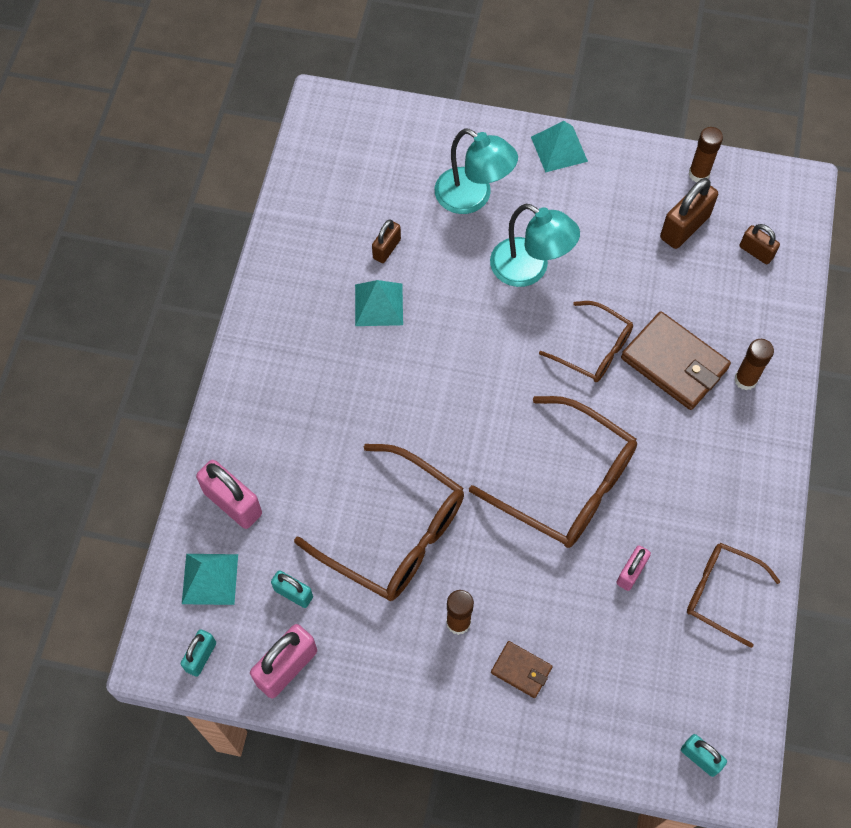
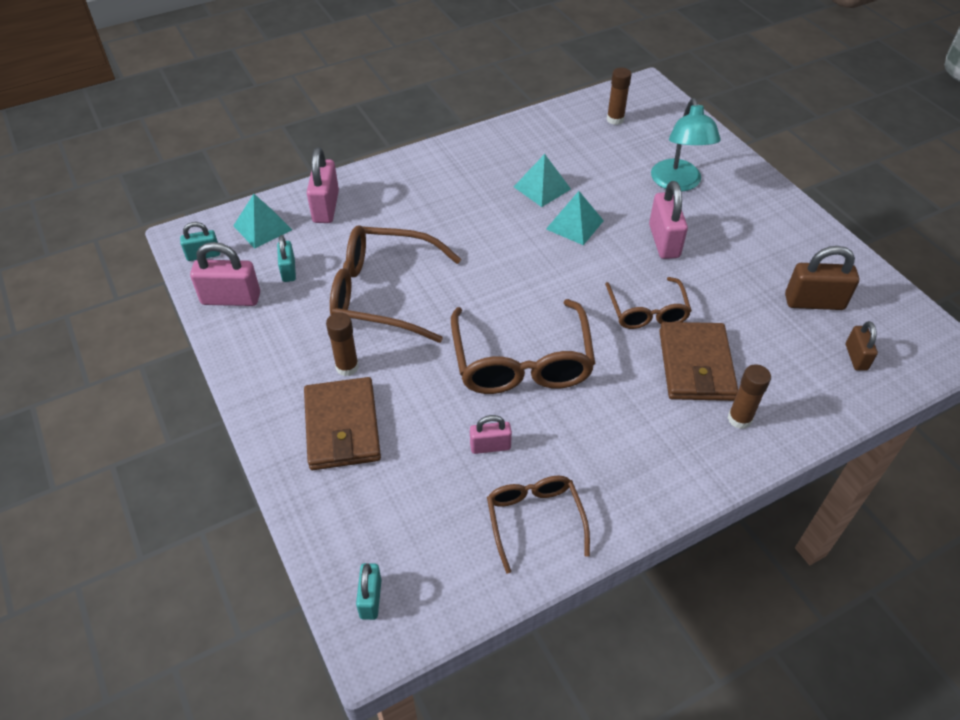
camera: 50 degrees right, 15 degrees down
brown glasses [294,444,464,601] -> brown glasses turned 105 degrees clockwise [330,226,461,343]
brown padlock [372,220,401,263] -> none
turquoise lamp [490,204,580,287] -> pink padlock [649,181,688,259]
brown wallet [491,641,553,698] -> brown wallet [304,377,381,470], size x1.93
turquoise pyramid [531,121,588,173] -> turquoise pyramid moved to [546,191,604,245]
brown glue stick [689,127,723,182] -> brown glue stick moved to [607,68,632,125]

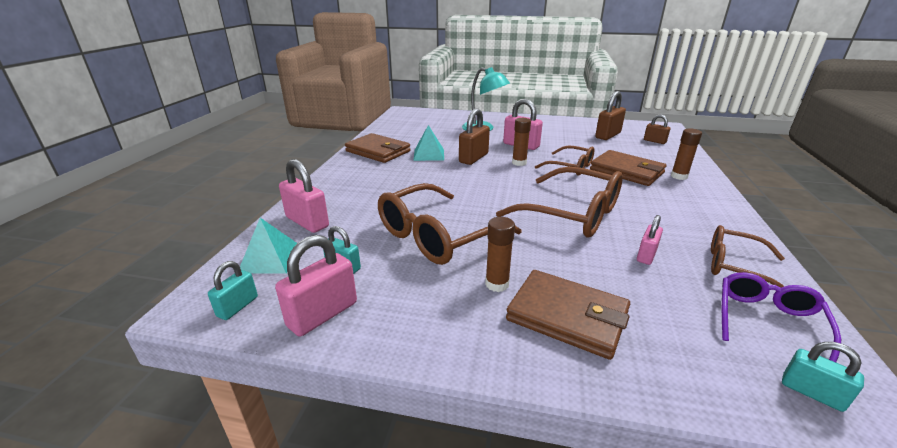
camera: 50 degrees left, 20 degrees down
turquoise pyramid [546,191,604,245] -> brown padlock [459,108,490,165]
brown glue stick [607,68,632,125] -> brown glue stick moved to [512,118,531,166]
none -> brown wallet [345,133,411,163]
none -> purple glasses [722,272,841,362]

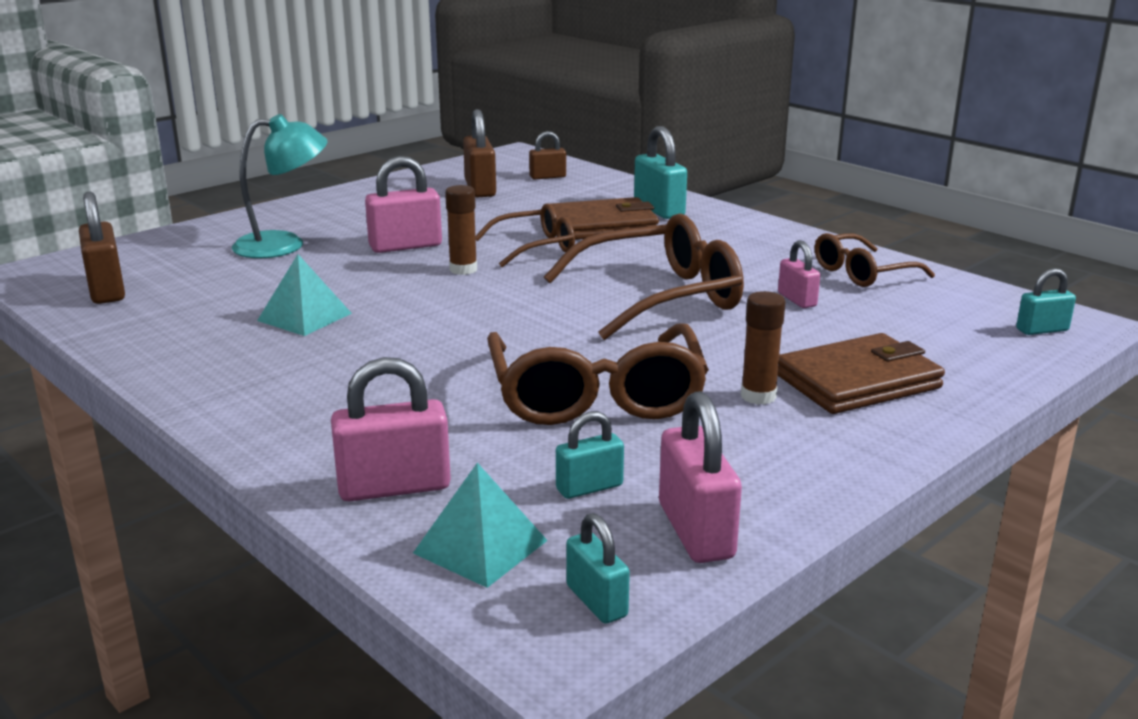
camera: 55 degrees left, 5 degrees down
brown wallet [345,133,411,163] -> none
brown padlock [459,108,490,165] -> brown padlock moved to [79,192,125,304]
brown glue stick [671,129,702,180] -> turquoise padlock [634,126,687,219]
purple glasses [722,272,841,362] -> none

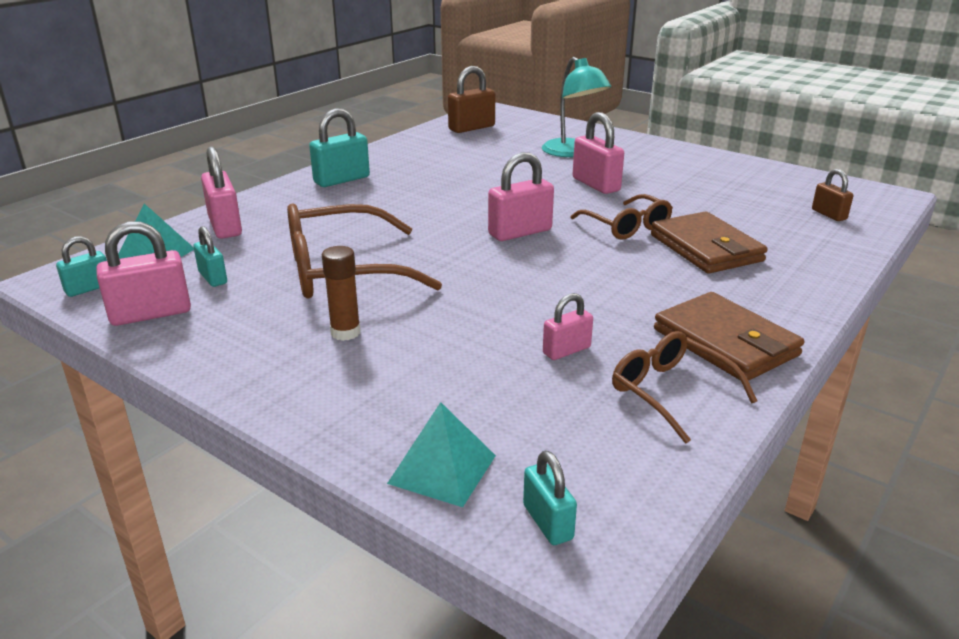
camera: 80 degrees right, 5 degrees up
turquoise pyramid [257,254,352,336] -> turquoise pyramid moved to [387,402,496,507]
brown glue stick [445,185,477,275] -> none
brown padlock [463,109,496,197] -> none
brown glasses [544,214,744,340] -> none
turquoise padlock [634,126,687,219] -> turquoise padlock moved to [309,109,370,187]
brown wallet [777,333,945,414] -> brown wallet moved to [654,292,804,381]
none -> pink padlock [488,152,554,241]

